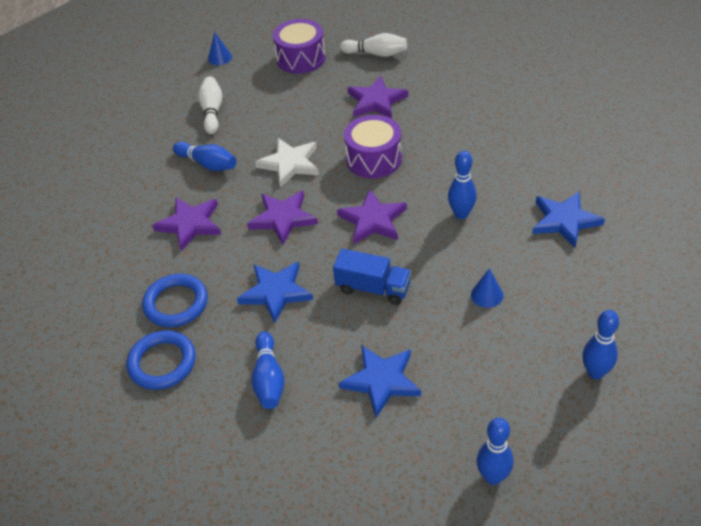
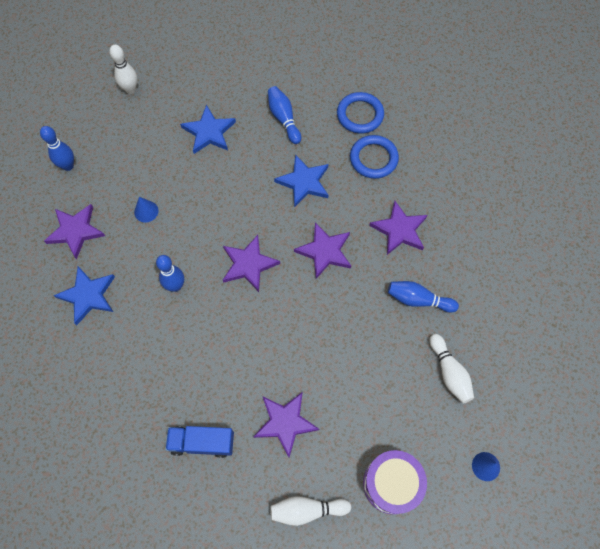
camera: 160 degrees right, 20 degrees up
white star [255,138,319,188] -> none
blue truck [333,248,411,305] -> blue truck moved to [165,426,234,458]
purple drum [344,115,402,178] -> none
blue bowling pin [477,418,513,485] -> white bowling pin [110,45,137,94]
none -> purple star [44,204,105,259]

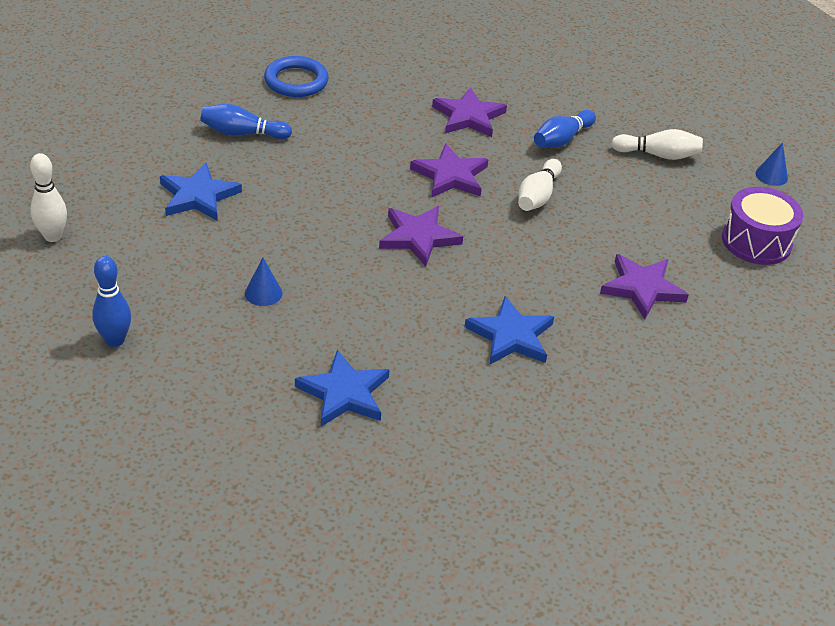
camera: 65 degrees left, 25 degrees down
purple star [44,204,105,259] -> none
blue bowling pin [156,255,184,292] -> none
blue truck [165,426,234,458] -> none
white bowling pin [270,496,352,526] -> white bowling pin moved to [518,159,562,211]
blue star [274,154,328,208] -> blue star moved to [465,296,554,364]
blue ring [350,135,399,179] -> none

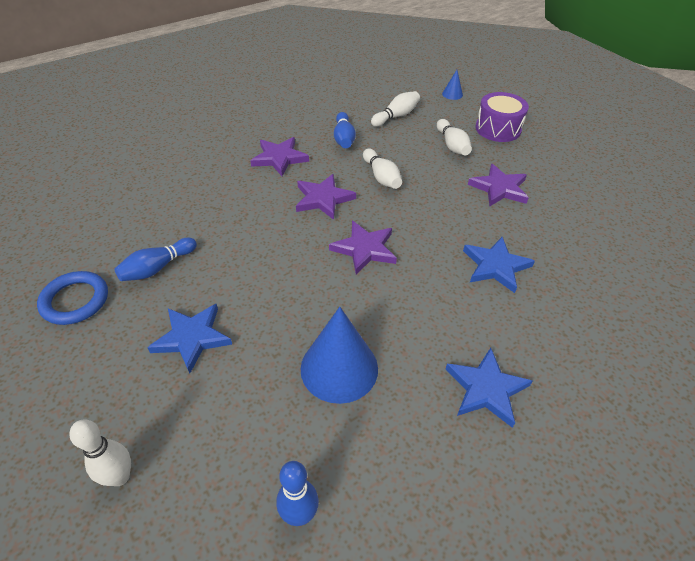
camera: 45 degrees left, 5 degrees up
blue cone [245,258,283,306] -> blue cone [301,307,378,404], size x2.23
blue ring [264,56,329,97] -> blue ring moved to [37,271,108,325]
none -> white bowling pin [437,119,472,155]

